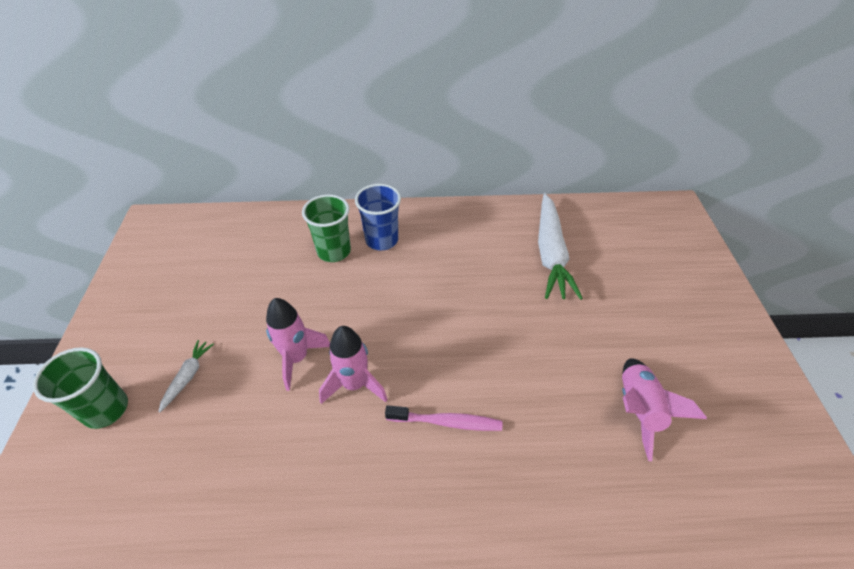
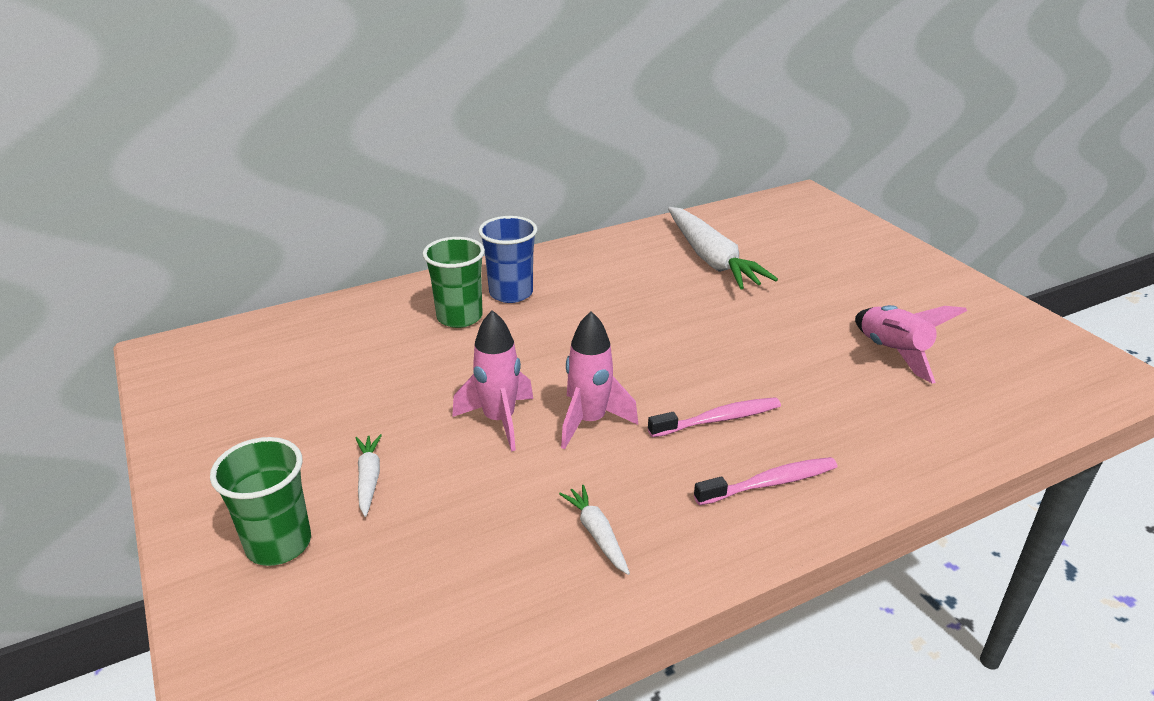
camera: 25 degrees left, 15 degrees down
none -> white carrot [559,485,630,575]
none -> pink toothbrush [694,457,838,505]

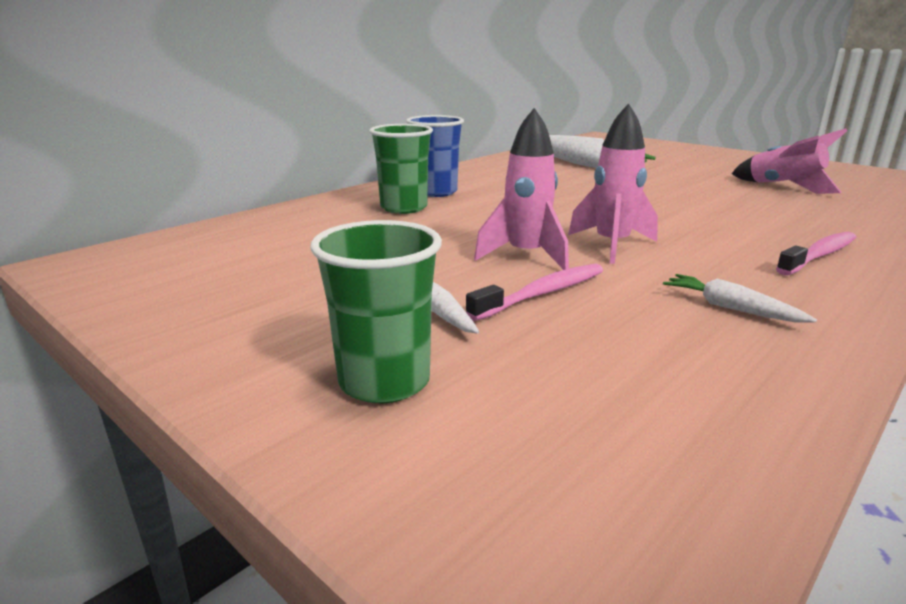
camera: 20 degrees left, 10 degrees down
pink toothbrush [648,397,781,438] -> pink toothbrush moved to [466,264,603,321]

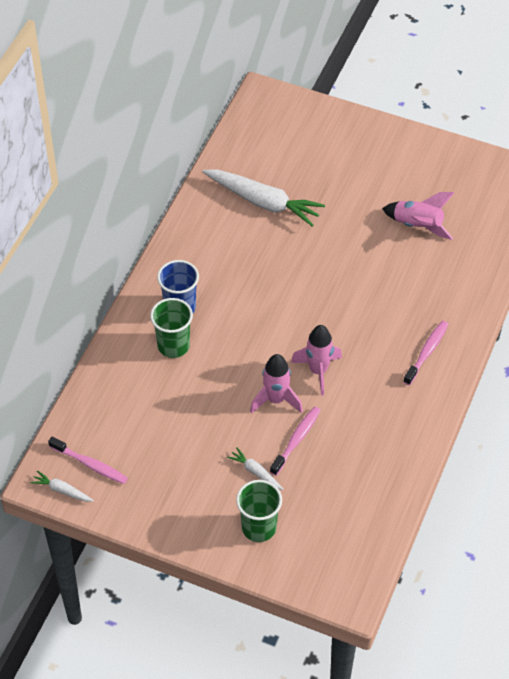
camera: 20 degrees left, 30 degrees up
white carrot [663,274,817,323] -> white carrot moved to [30,471,94,502]
none -> pink toothbrush [48,436,128,484]

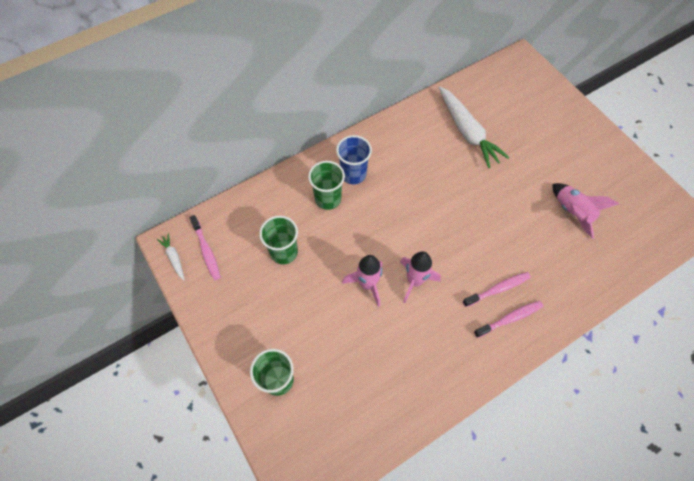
camera: 35 degrees right, 10 degrees up
white carrot [227,447,284,490] -> none
pink toothbrush [270,407,321,476] -> pink toothbrush moved to [463,272,531,307]
none -> green cup [259,216,298,264]

